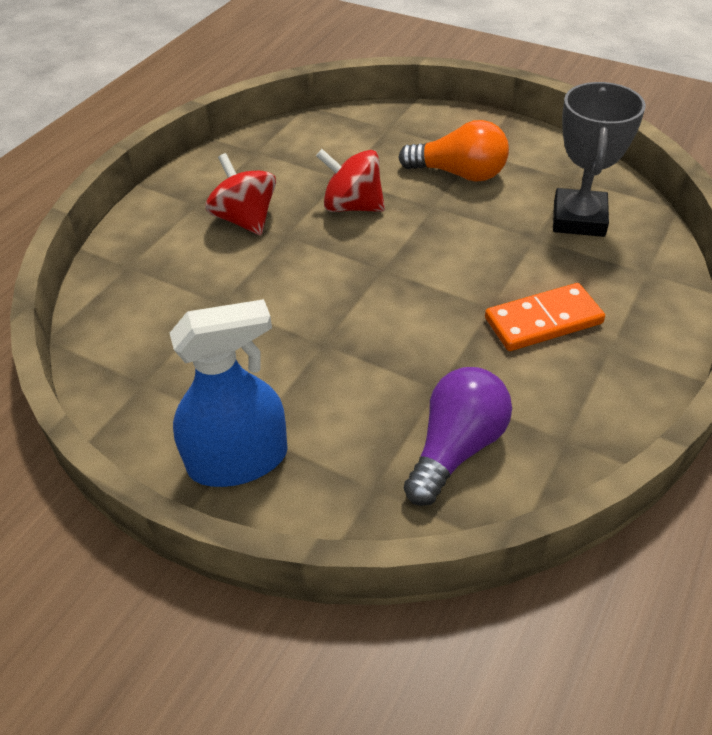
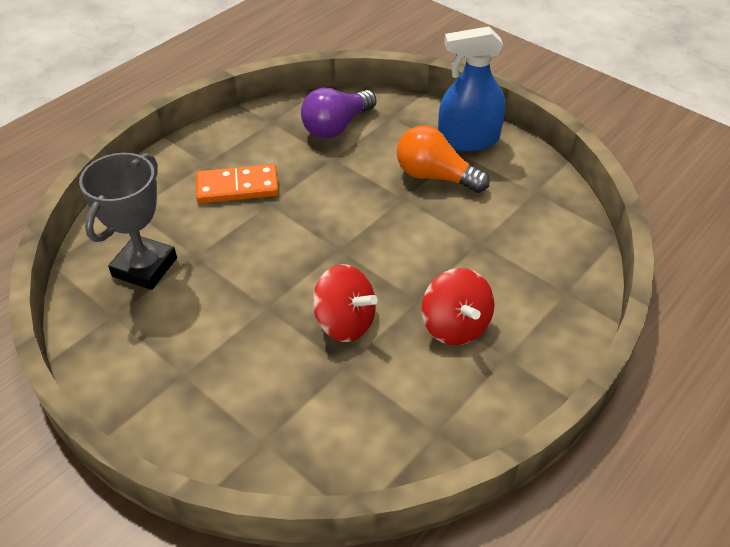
camera: 170 degrees left, 0 degrees up
orange light bulb [398,120,509,182] -> orange light bulb moved to [397,125,490,193]

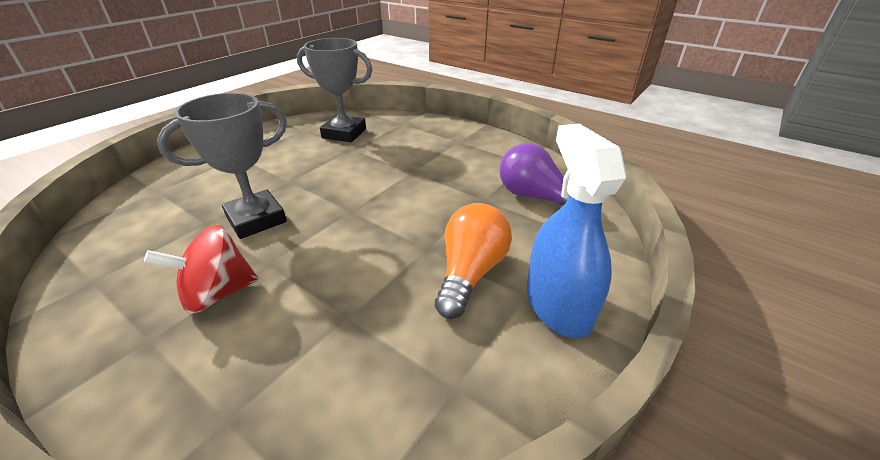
camera: 85 degrees right, 10 degrees down
orange domino [196,164,279,203] -> none
red spinning top [313,264,378,342] -> grey trophy [157,93,287,239]

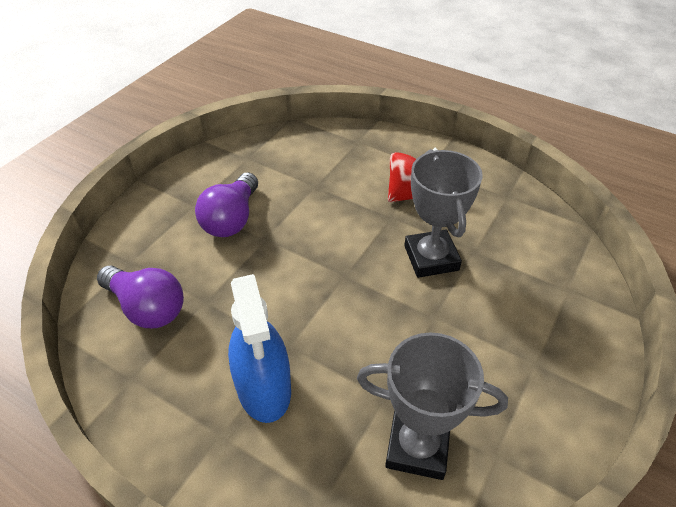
camera: 175 degrees right, 10 degrees up
grey trophy [157,93,287,239] -> grey trophy turned 60 degrees counterclockwise [404,149,483,278]
orange light bulb [435,203,512,319] -> purple light bulb [195,173,258,237]
blue spray bottle [527,124,627,338] -> blue spray bottle moved to [228,274,291,423]

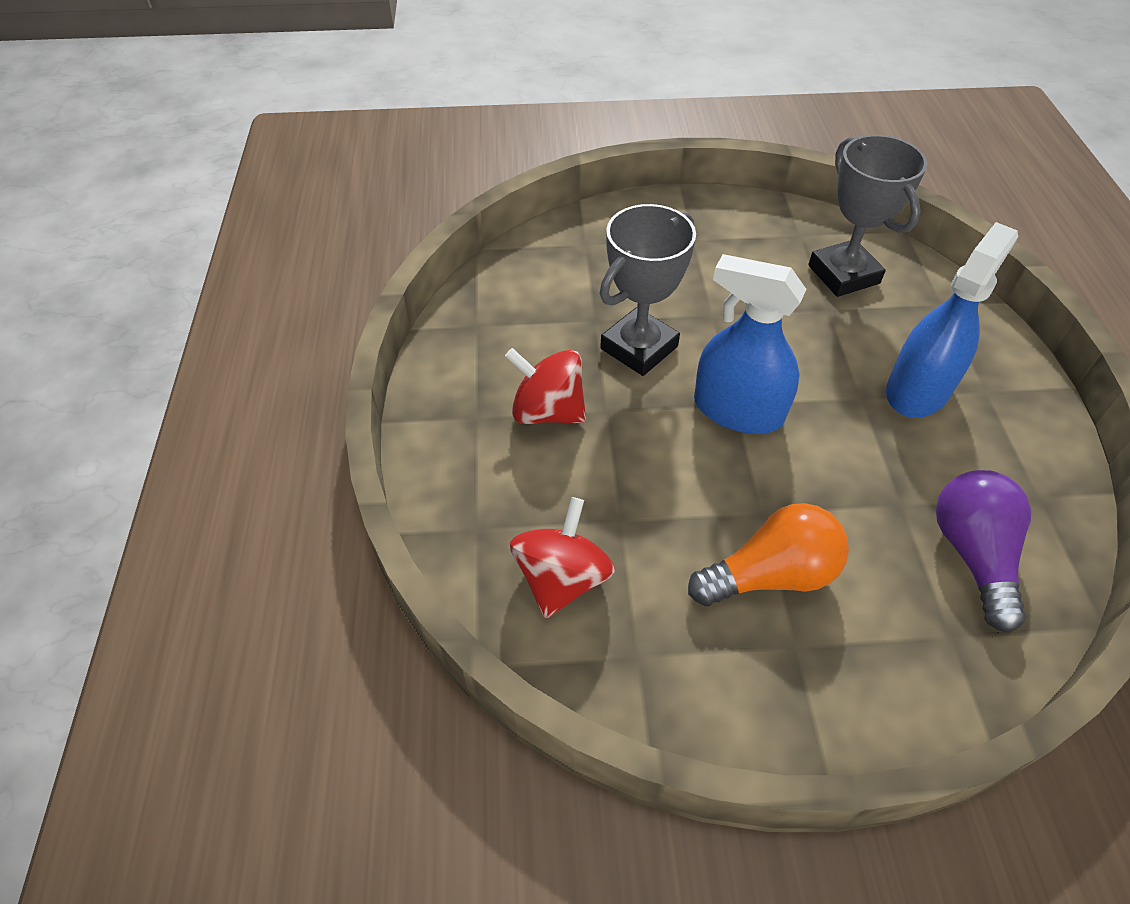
camera: 125 degrees left, 5 degrees up
purple light bulb [195,173,258,237] -> orange light bulb [688,503,849,606]
none -> red spinning top [510,497,615,619]
none -> blue spray bottle [694,254,806,434]

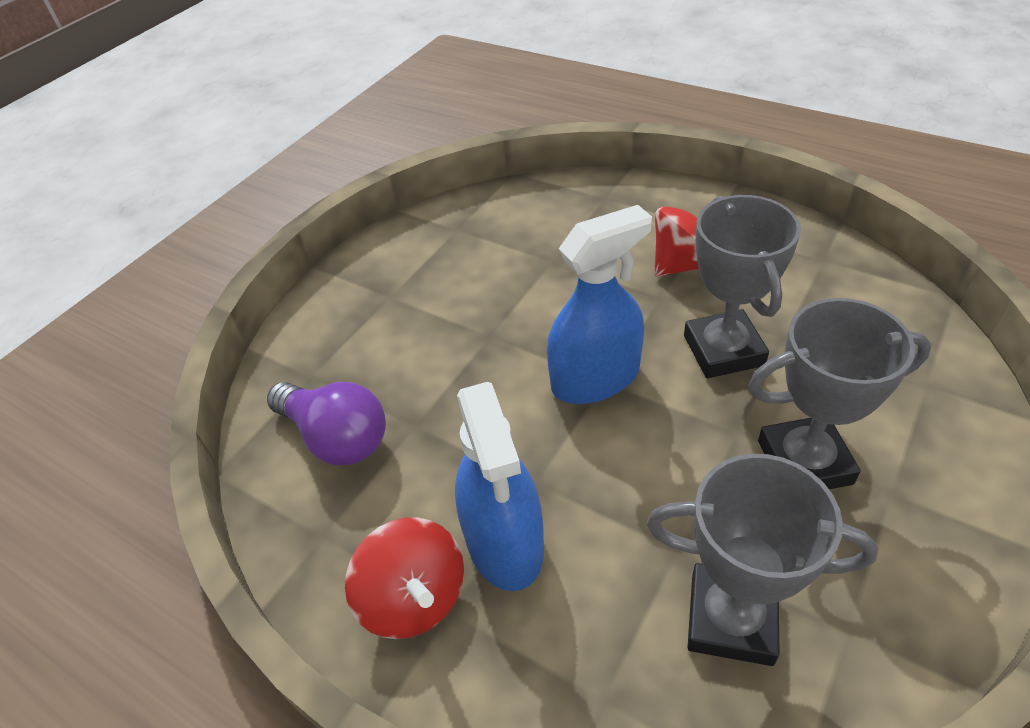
camera: 130 degrees right, 5 degrees down
red spinning top [510,497,615,619] -> red spinning top moved to [345,517,464,639]
orange light bulb [688,503,849,606] -> none
none -> grey trophy [748,298,932,489]

